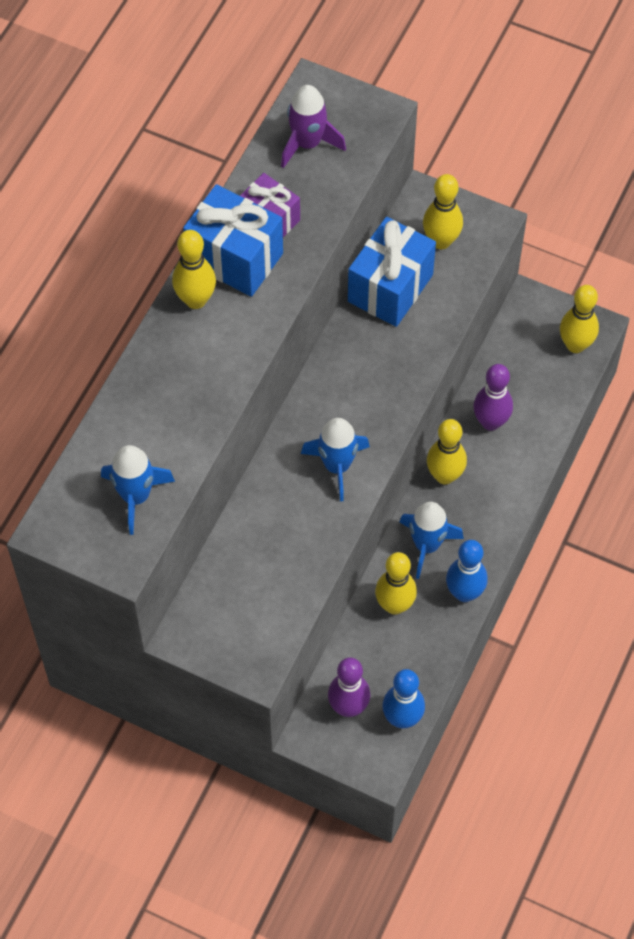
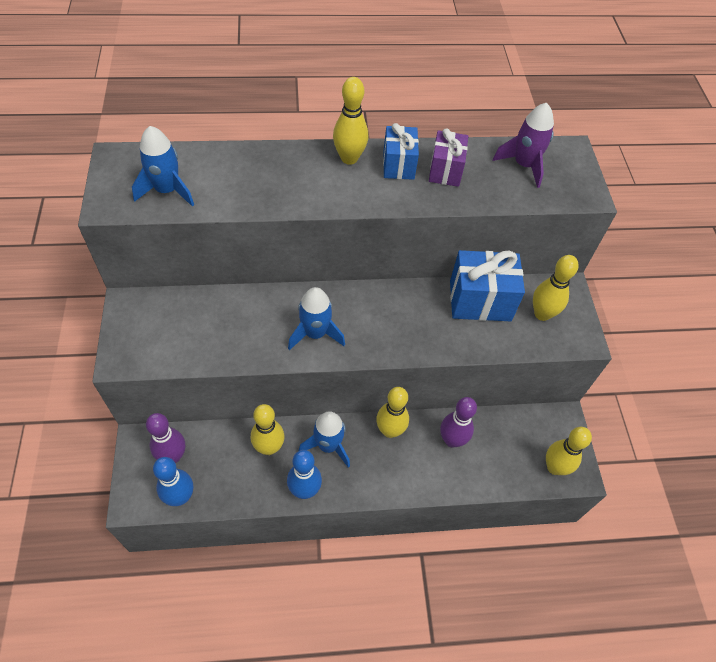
camera: 55 degrees right, 5 degrees down
blue gift [183,184,283,297] -> blue gift [383,123,419,180], size x0.62

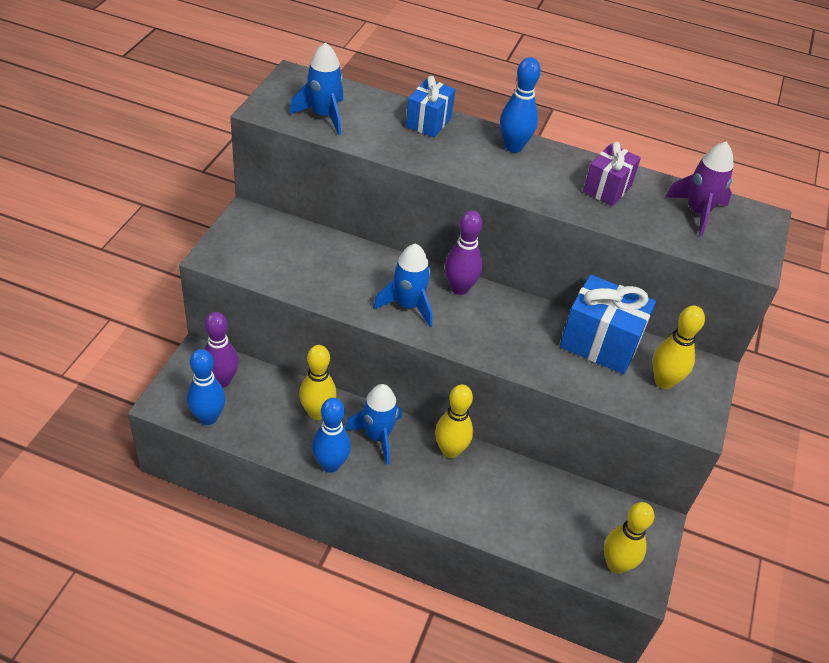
camera: 25 degrees right, 10 degrees down
yellow bowling pin [333,77,368,165] -> blue bowling pin [500,57,541,153]
blue gift [383,123,419,180] -> blue gift moved to [406,76,456,137]
purple bowling pin [440,397,477,448] -> purple bowling pin moved to [445,210,483,295]

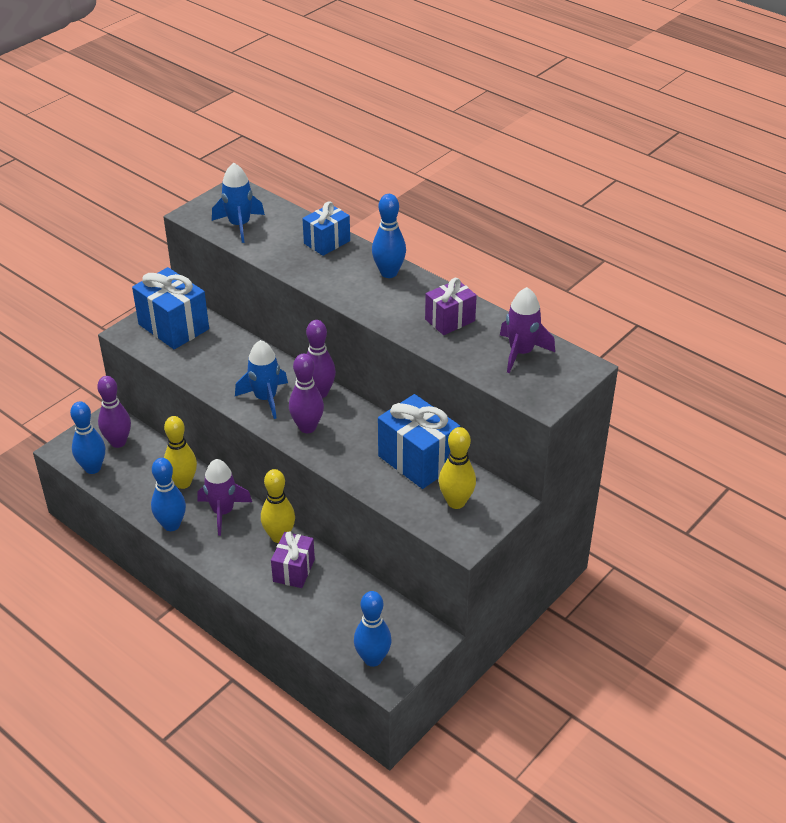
camera: 25 degrees right, 5 degrees down
blue rocket [345,384,402,465] -> purple rocket [198,459,252,536]
yellow bowling pin [604,502,654,574] -> blue bowling pin [354,591,392,667]
none -> blue gift [132,267,209,349]
none -> purple gift [271,531,315,588]
none -> purple bowling pin [289,354,324,433]

